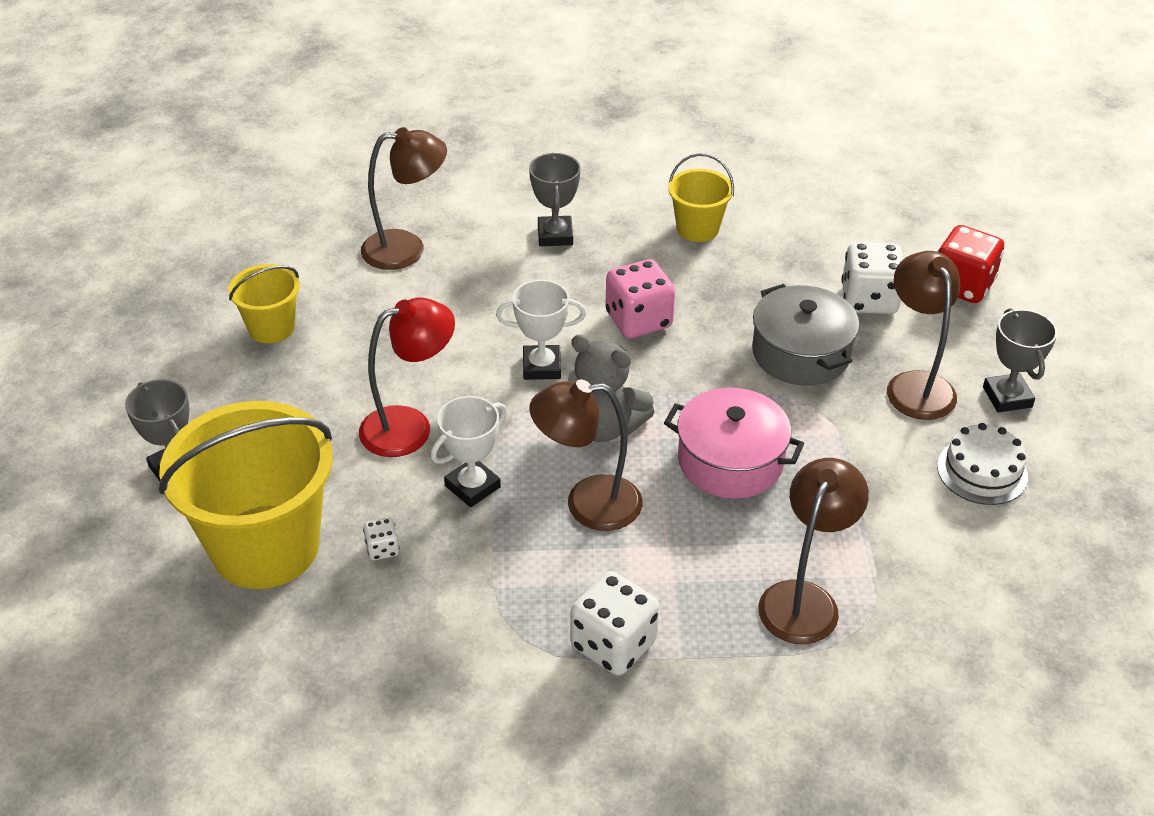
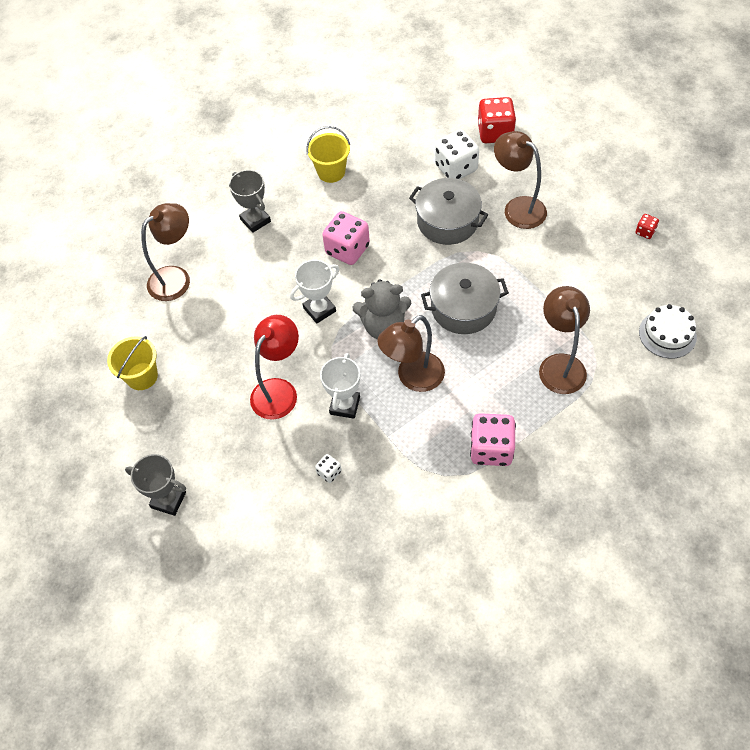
camera: 30 degrees left, 15 degrees up
yellow bucket [159,401,333,589] -> none
white dice [570,571,660,675] -> pink dice [470,413,516,466]
pink pot [664,388,804,499] -> grey pot [421,263,509,334]
white cake [937,423,1028,505] -> white cake moved to [639,304,697,359]
grey trophy [983,308,1057,412] -> none
none -> red dice [636,214,659,239]

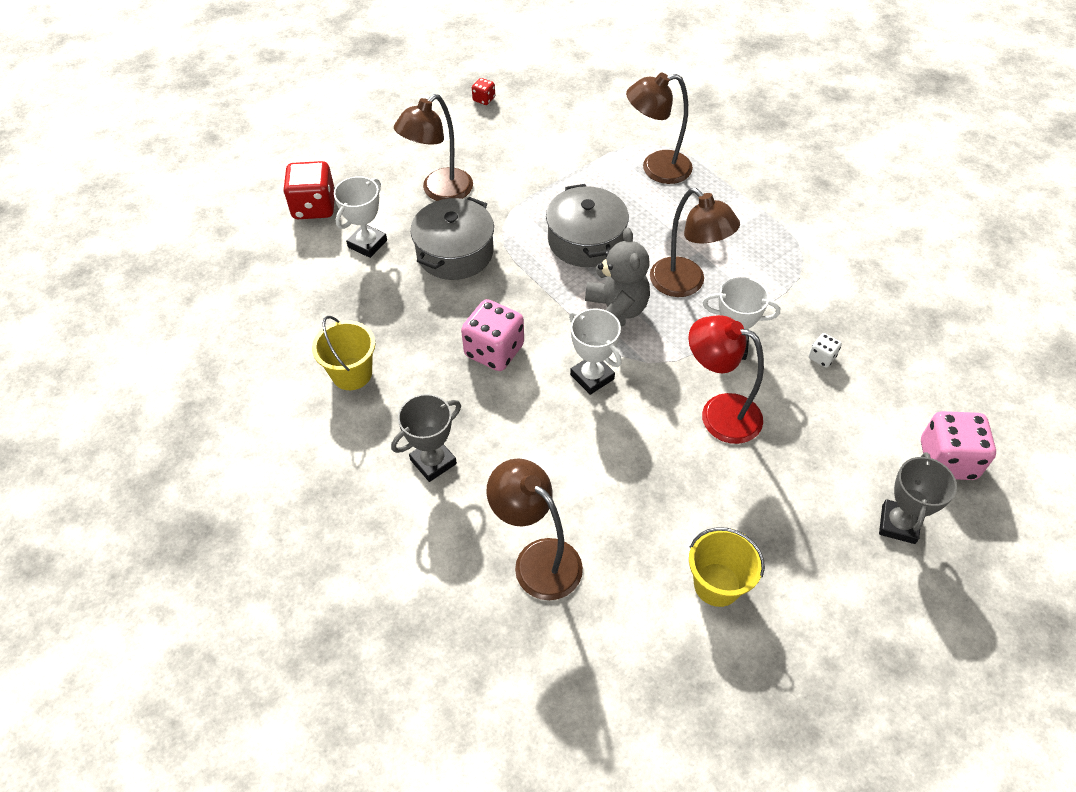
camera: 95 degrees left, 5 degrees down
white dice [435,130,479,179] -> white trophy [334,176,387,258]
pink dice [470,413,516,466] -> pink dice moved to [921,411,996,480]
white cake [639,304,697,359] -> none

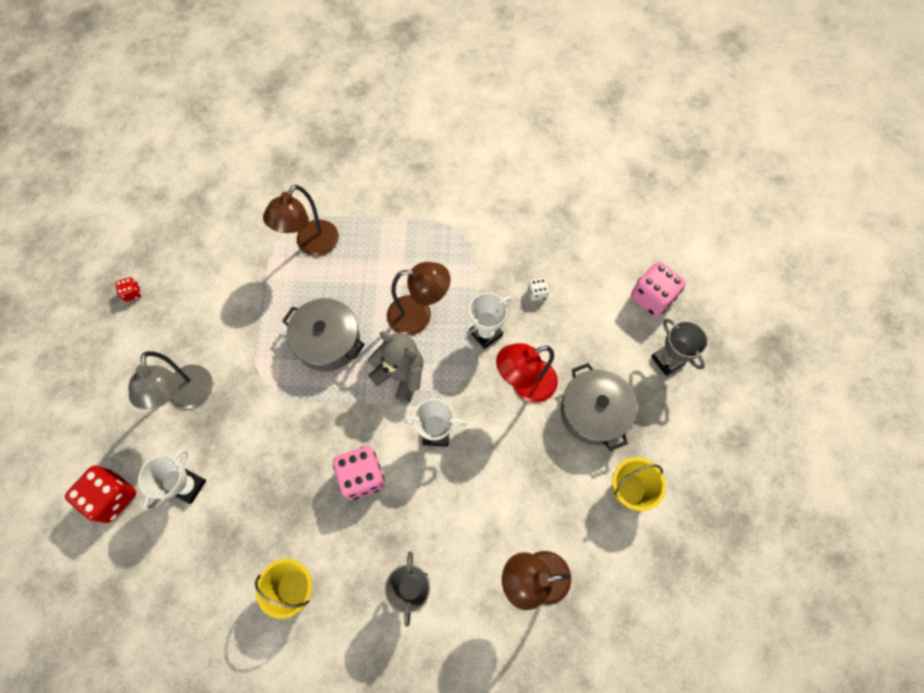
camera: 50 degrees left, 15 degrees up
white trophy [334,176,387,258] -> white trophy turned 45 degrees clockwise [138,449,206,510]
brown lamp [394,94,473,201] -> grey lamp [129,351,213,409]
grey pot [410,197,494,280] -> grey pot moved to [561,363,637,451]

